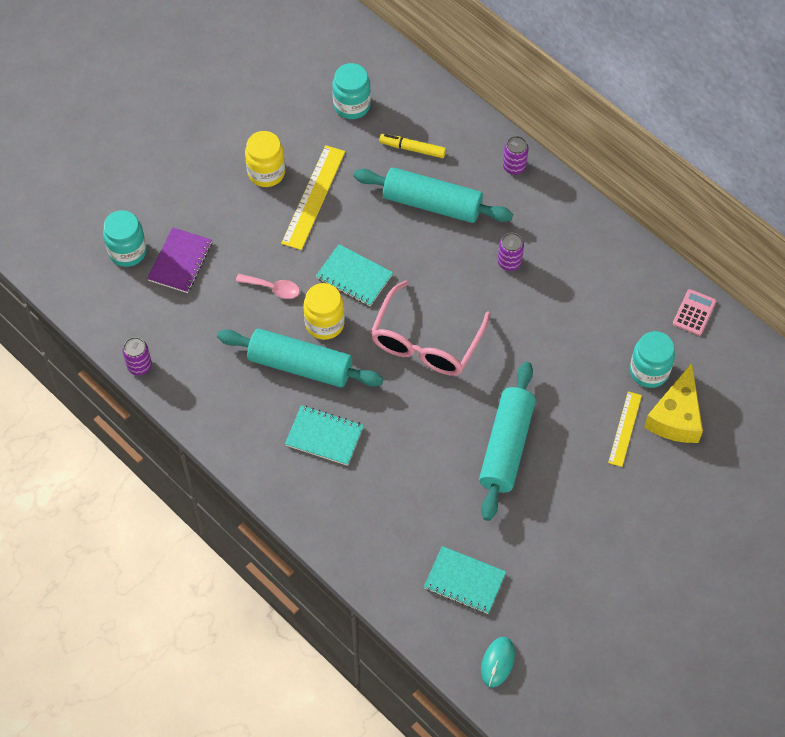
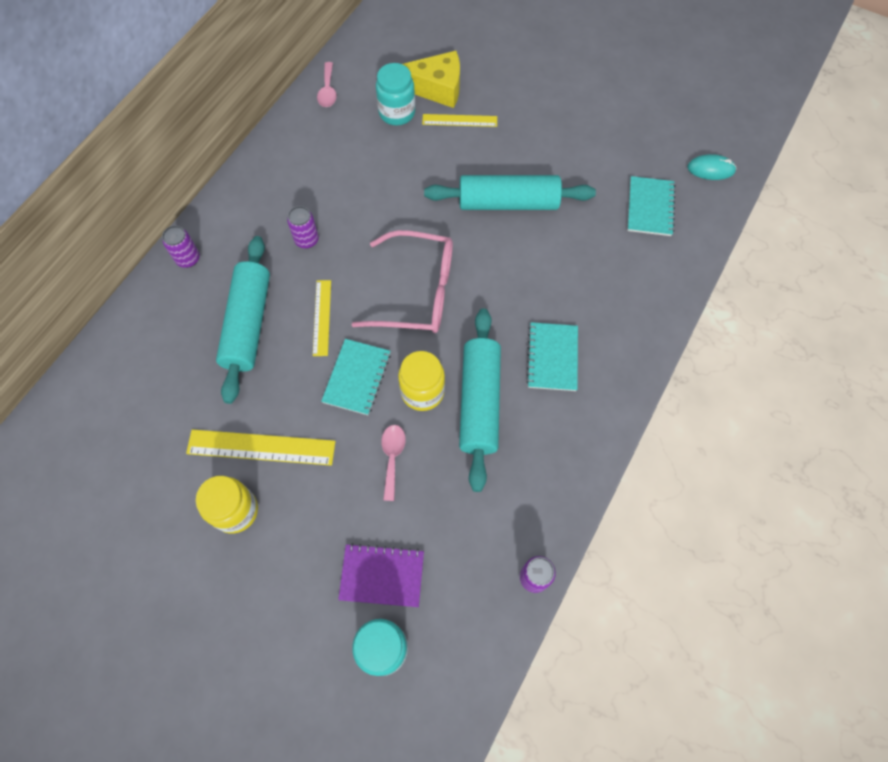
camera: 105 degrees left, 5 degrees up
turquoise jar [332,63,371,119] -> none
yellow marker [379,134,446,158] -> none
pink calculator [673,289,716,336] -> pink spoon [317,62,337,107]
none -> yellow ruler [313,280,331,356]

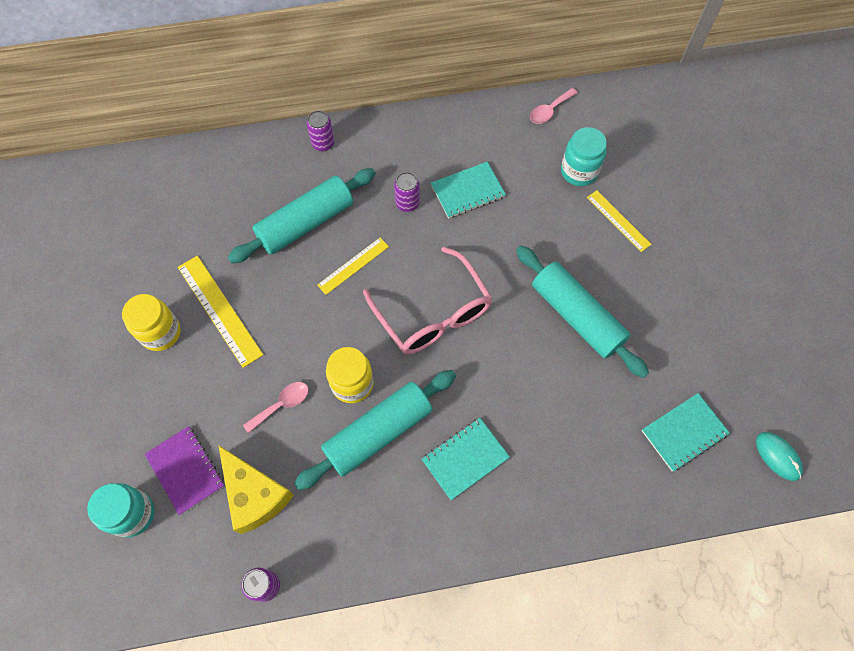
camera: 50 degrees right, 0 degrees up
turquoise notebook [321,339,391,415] -> turquoise notebook moved to [431,162,506,218]
yellow cheese [403,51,460,108] -> yellow cheese moved to [218,445,294,534]

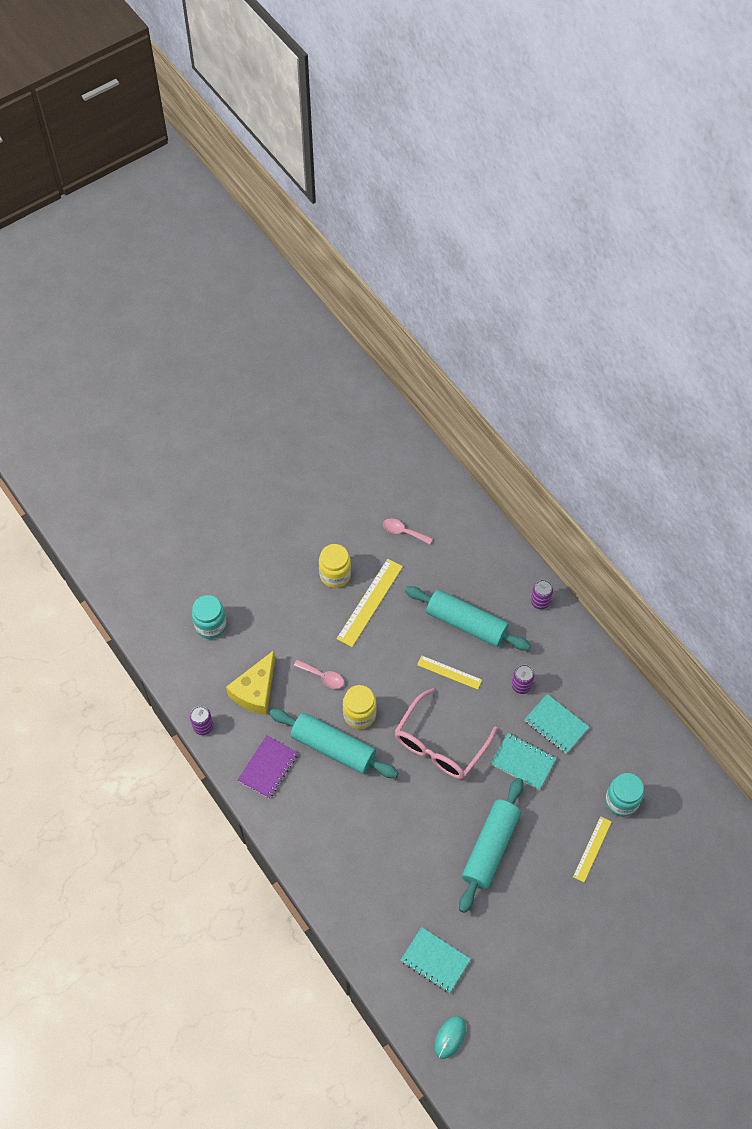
camera: 65 degrees right, 5 degrees down
purple notebook [145,426,225,515] -> purple notebook moved to [238,735,298,799]
turquoise notebook [422,418,510,500] -> turquoise notebook moved to [491,733,557,790]
pink spoon [530,88,578,124] -> pink spoon moved to [383,518,433,544]

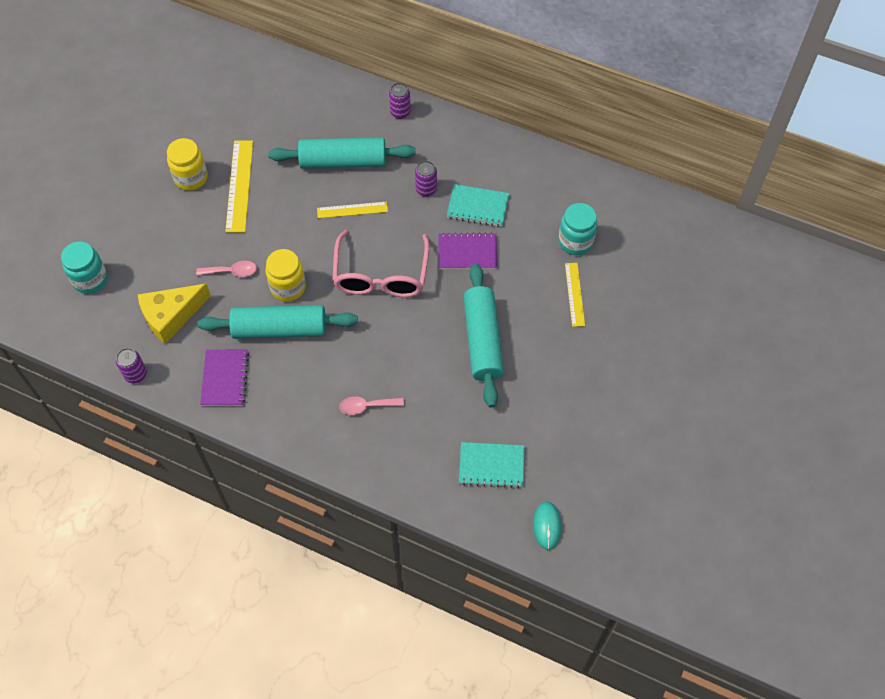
camera: 30 degrees left, 0 degrees up
yellow cheese [226,650,275,715] -> yellow cheese turned 60 degrees clockwise [137,284,211,344]
pink spoon [383,518,433,544] -> pink spoon moved to [339,396,404,415]
turquoise notebook [491,733,557,790] -> purple notebook [438,232,497,269]

